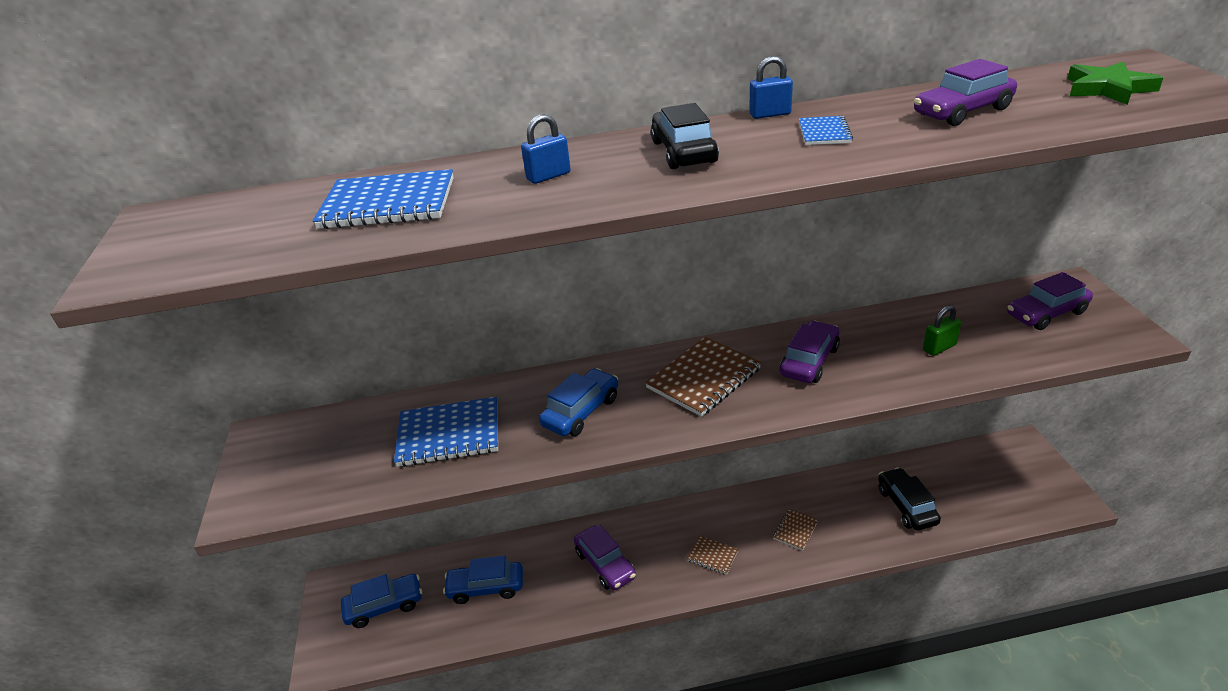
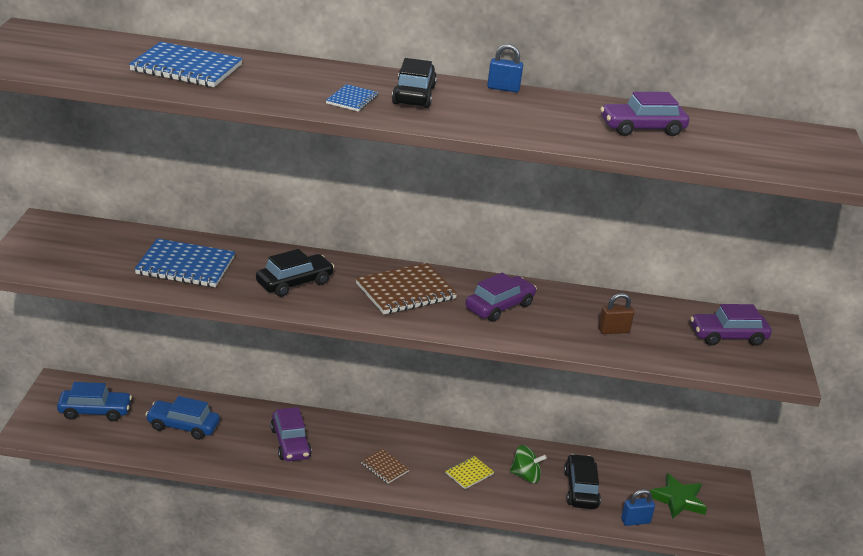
camera: 10 degrees right, 5 degrees down
blue padlock [521,114,571,184] -> blue padlock moved to [621,489,655,526]
blue car [539,368,618,436] -> black car [256,249,334,297]
brown notebook [773,508,819,550] -> yellow notebook [446,456,494,489]
blue notebook [799,116,853,145] -> blue notebook moved to [326,84,378,112]
green padlock [923,305,961,356] -> brown padlock [598,293,634,334]
green star [1067,61,1163,105] -> green star moved to [650,473,707,519]
none -> green spinning top [510,445,547,483]

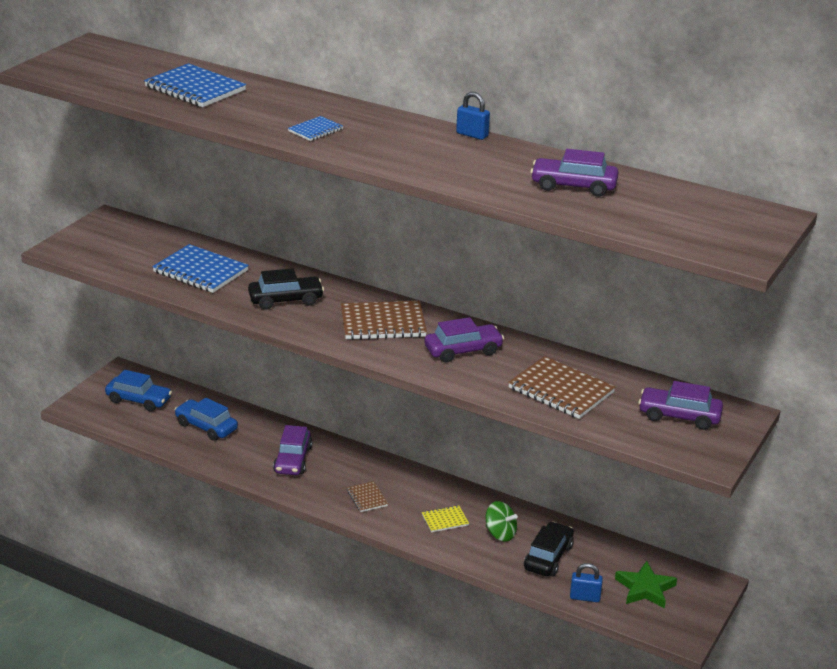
camera: 25 degrees right, 0 degrees up
black car [392,58,437,108] -> none
brown padlock [598,293,634,334] -> brown notebook [508,356,615,419]

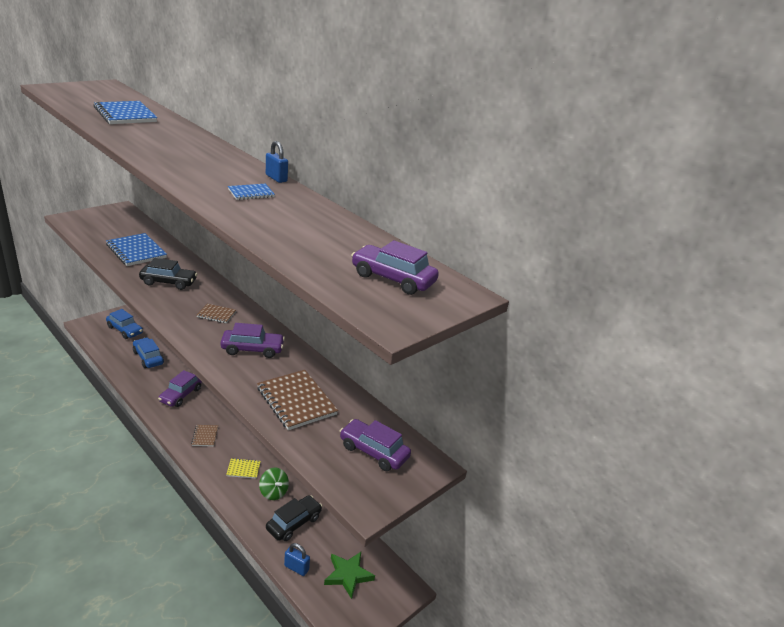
camera: 15 degrees right, 0 degrees up
blue notebook [288,116,343,141] -> blue notebook moved to [228,184,275,200]
brown notebook [341,301,427,340] -> brown notebook [197,304,236,323], size x0.52
purple car [530,149,618,197] -> purple car moved to [351,240,439,295]

